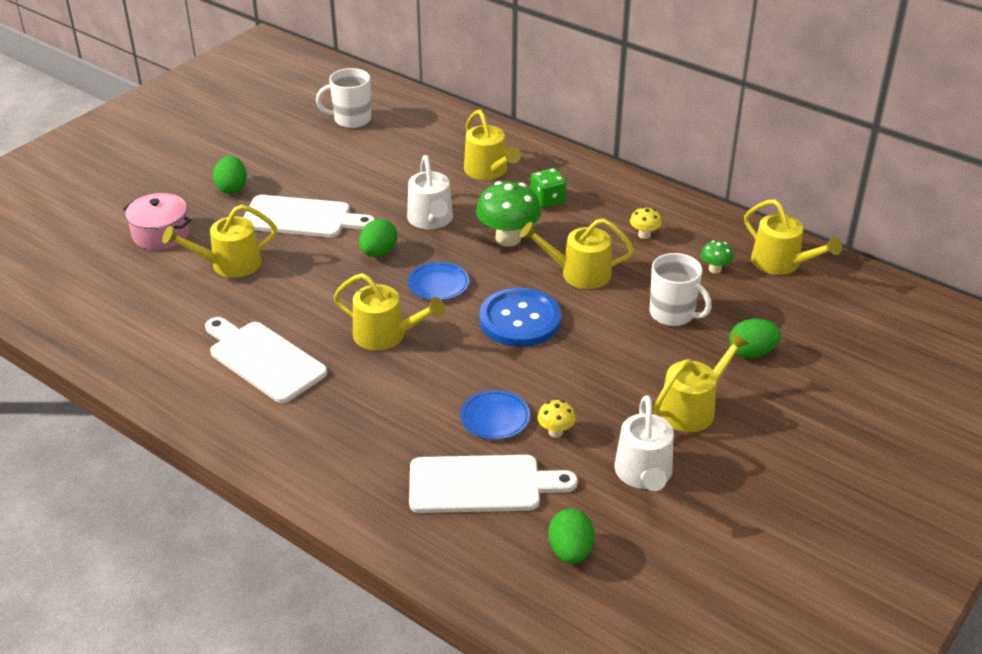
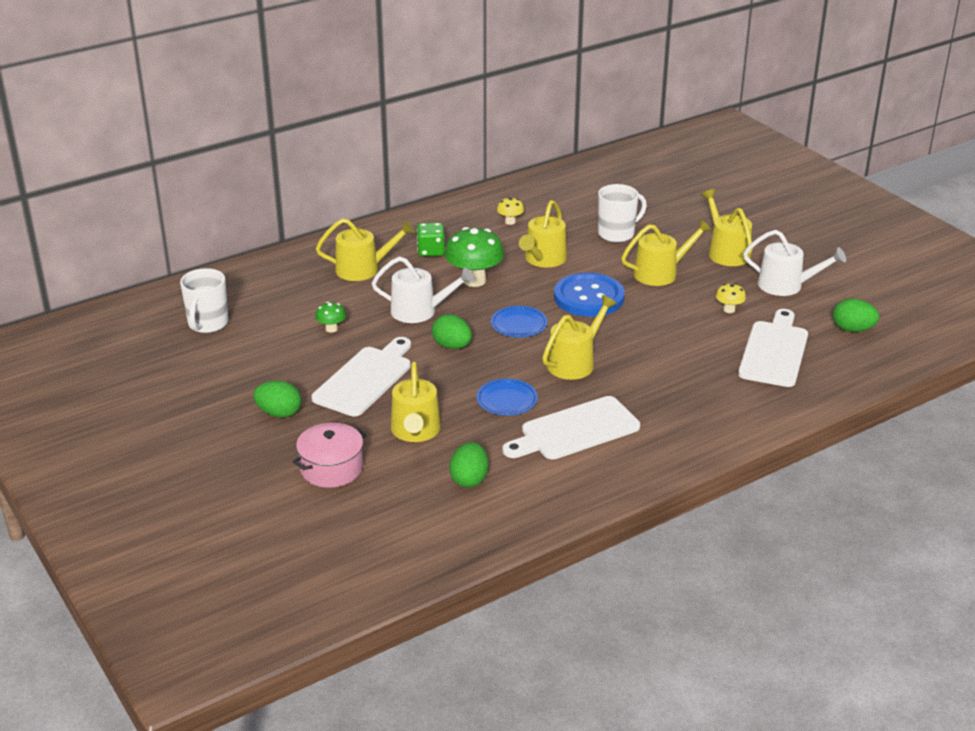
camera: 70 degrees left, 5 degrees down
blue plate [460,390,530,440] -> blue plate moved to [477,379,538,416]
green mushroom [701,240,734,273] -> green mushroom moved to [315,302,346,333]
green egg [729,319,781,358] -> green egg moved to [449,442,489,488]
yellow watering can [744,199,842,275] -> yellow watering can moved to [621,219,712,286]

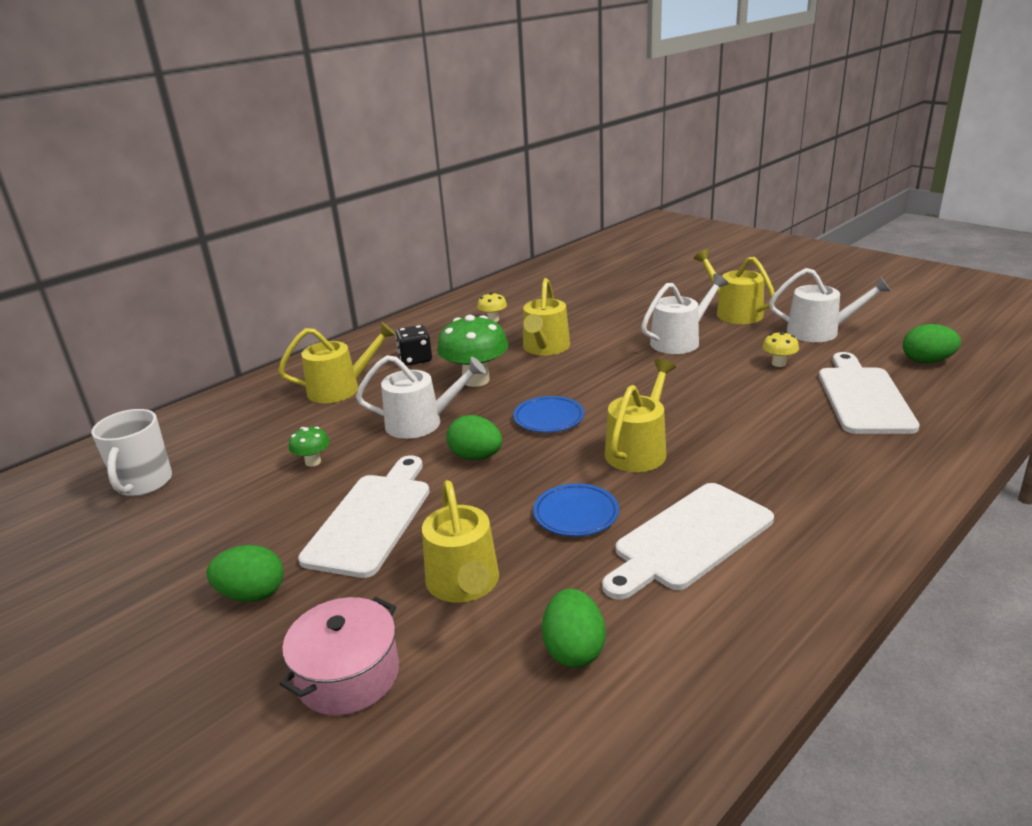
camera: 10 degrees left, 5 degrees down
green dice [417,223,445,257] -> black dice [395,325,432,366]
blue button [554,272,625,317] -> none
white mug [598,184,647,243] -> none
yellow watering can [621,219,712,286] -> white watering can [641,274,729,354]

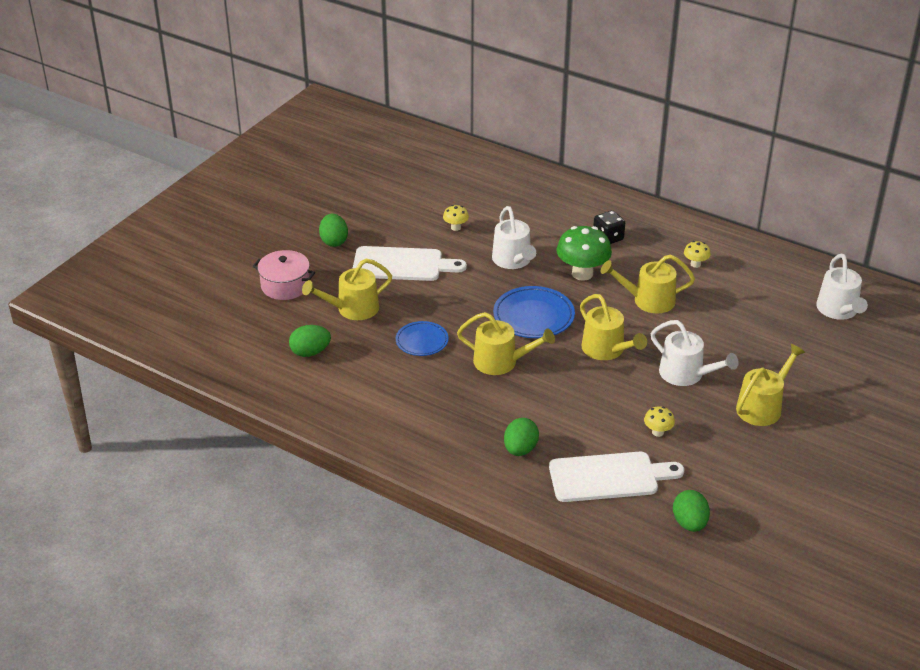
camera: 75 degrees right, 10 degrees up
white mug [91,409,172,496] -> none
yellow watering can [278,322,396,403] -> yellow watering can moved to [580,294,647,360]
green mushroom [289,427,330,467] -> yellow mushroom [443,205,469,231]
green egg [447,415,502,460] -> green egg moved to [504,418,539,456]
blue plate [513,396,584,433] -> blue plate [493,286,575,338], size x1.57
white cutting board [602,483,774,600] -> none
white watering can [769,268,891,342] -> white watering can moved to [816,253,868,320]

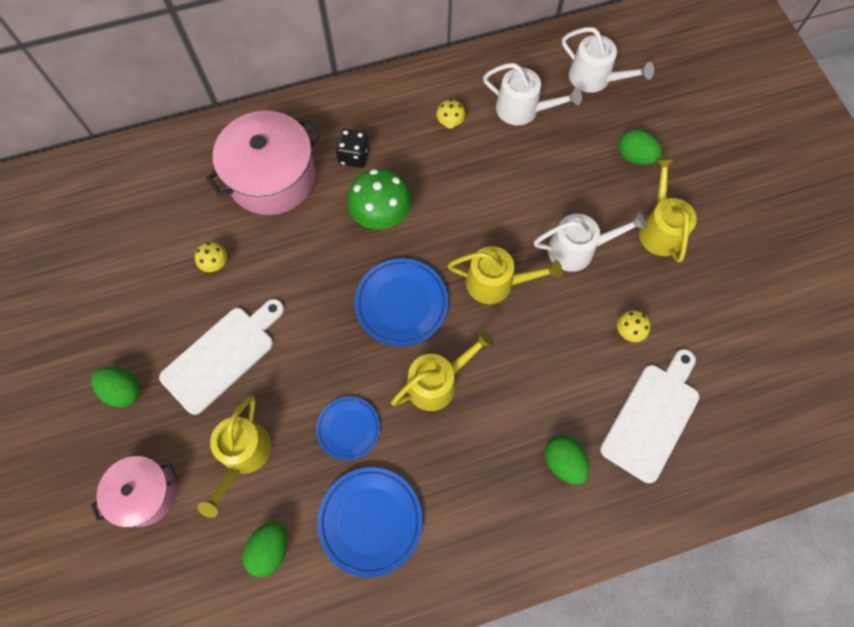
camera: 50 degrees left, 30 degrees up
white watering can [492,206,536,269] -> white watering can moved to [483,63,582,126]
yellow watering can [601,254,695,313] -> none
green egg [673,490,710,532] -> green egg moved to [618,129,662,165]
none -> pink pot [206,111,321,215]
none -> blue plate [317,467,423,577]

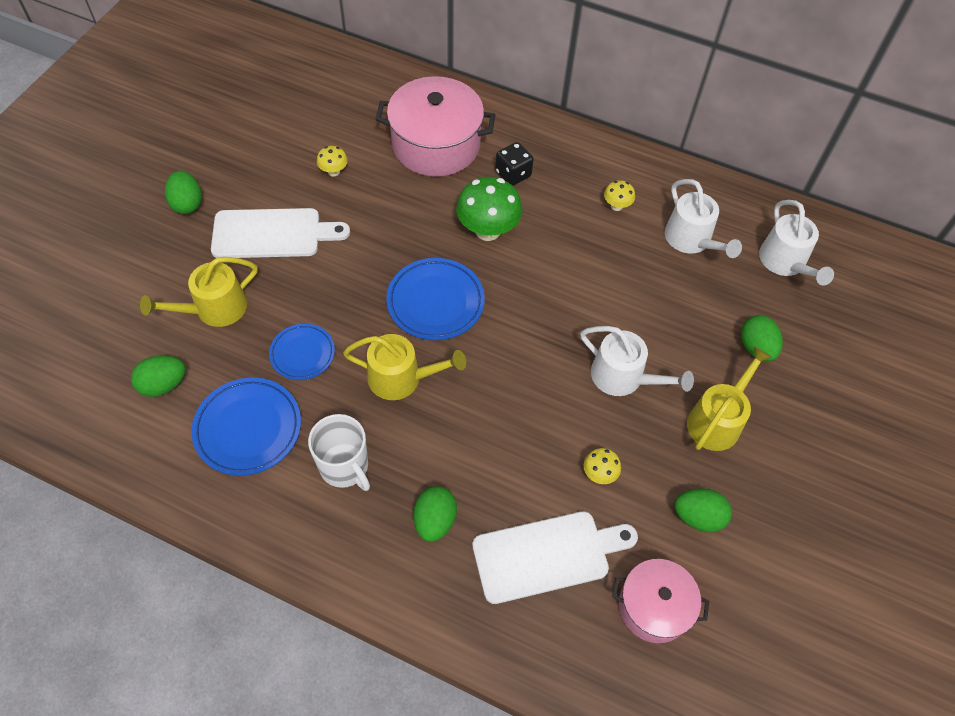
camera: 40 degrees right, 10 degrees down
pink pot [91,456,177,527] -> pink pot moved to [612,559,709,643]
yellow watering can [447,246,562,304] -> none
none -> white mug [308,414,370,491]
none -> green egg [675,488,732,532]

